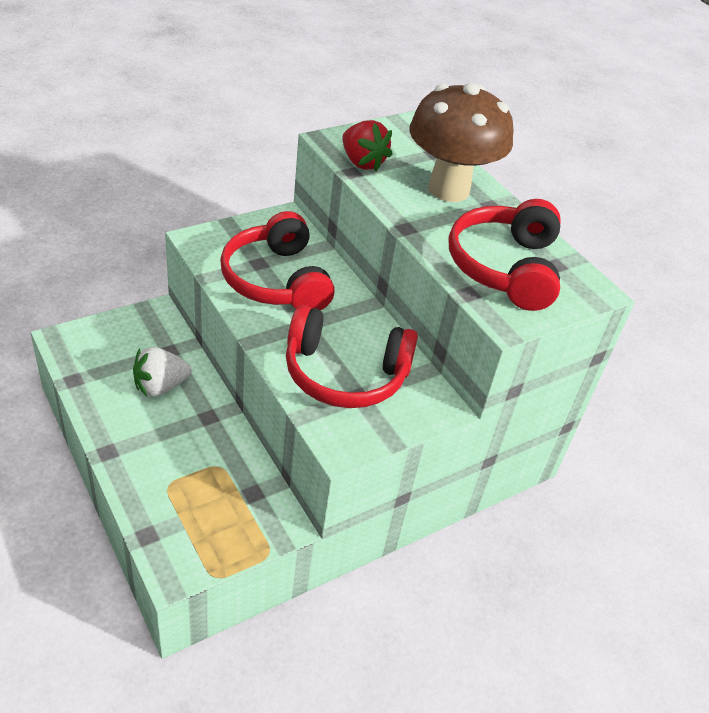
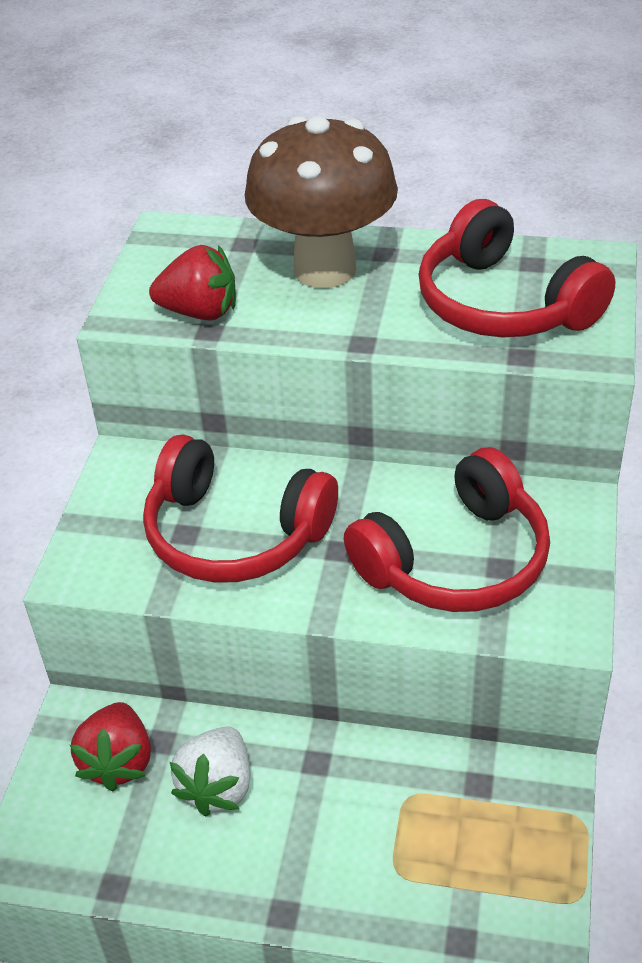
camera: 40 degrees left, 0 degrees up
none -> red strawberry [70,702,151,791]

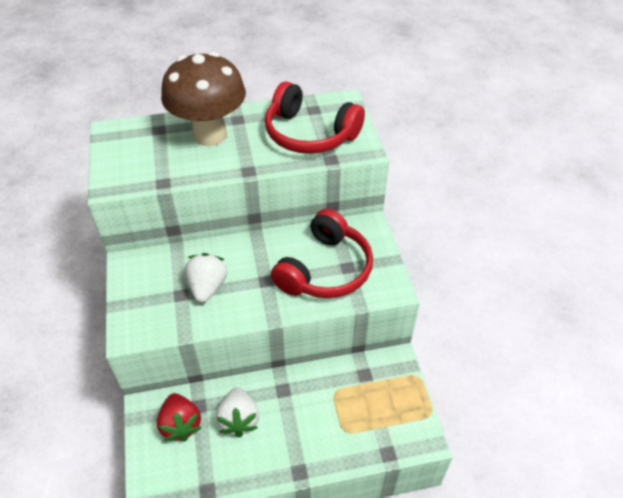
camera: 25 degrees left, 5 degrees up
red headphones [143,434,338,583] -> white strawberry [185,253,227,303]
red strawberry [149,245,236,320] -> none

